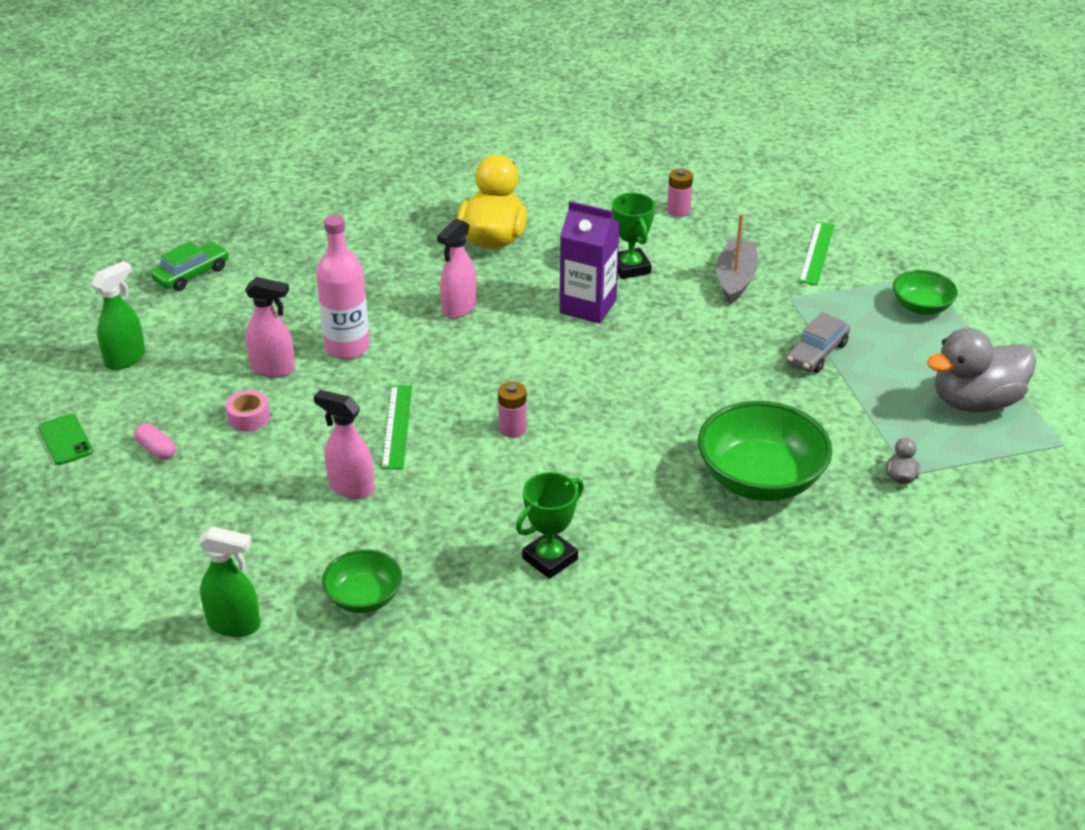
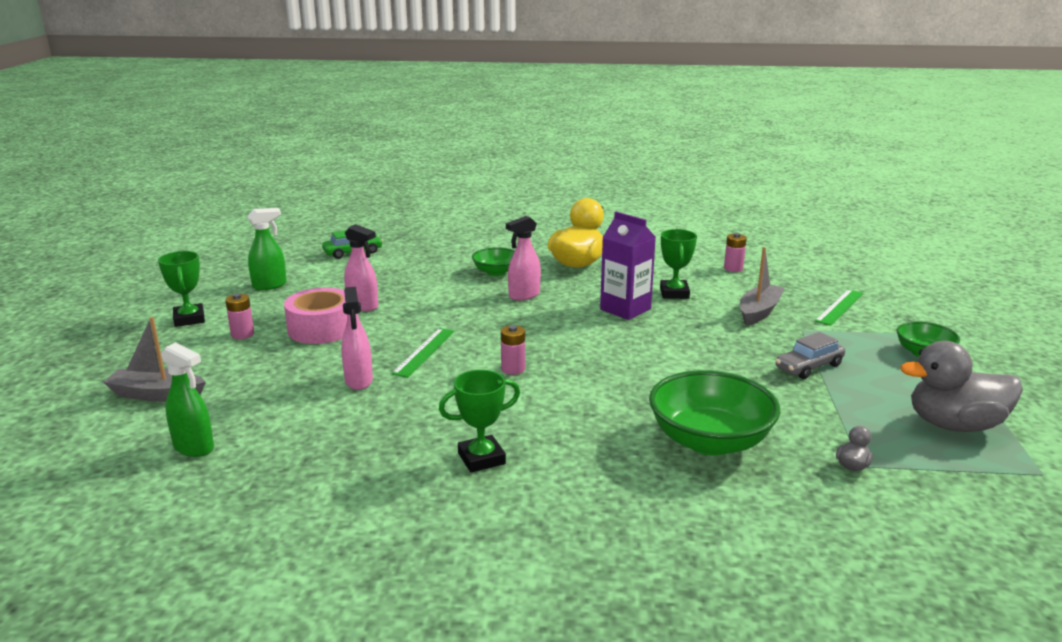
camera: 20 degrees right, 15 degrees down
green phone [38,414,93,465] -> green trophy [158,251,205,327]
pink capsule [134,423,176,460] -> pink battery [225,293,254,339]
pink tape [226,390,270,431] -> pink tape [284,287,347,344], size x2.02
pink spray bottle [314,390,375,499] -> pink spray bottle turned 150 degrees counterclockwise [341,287,373,390]
pink bottle [316,215,370,359] -> none
green bowl [322,549,402,613] -> green bowl moved to [472,247,515,276]
none -> grey boat [103,317,206,402]

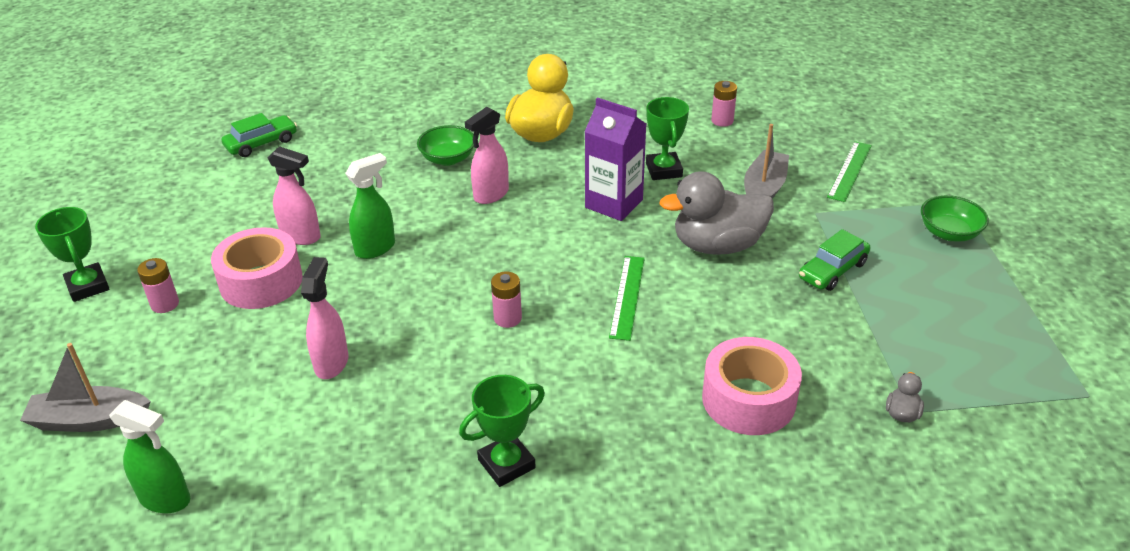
camera: 10 degrees left, 15 degrees up
green spray bottle [247,208,287,290] -> green spray bottle moved to [345,153,395,259]
pink spray bottle [341,287,373,390] -> pink spray bottle turned 150 degrees counterclockwise [301,257,349,379]
green ruler [391,328,455,377] -> green ruler moved to [609,256,645,341]
green bowl [649,370,780,456] -> pink tape [702,337,802,435]
grey car [776,332,845,379] -> green car [799,229,870,291]
grey duck [900,341,1023,432] -> grey duck moved to [659,171,774,255]

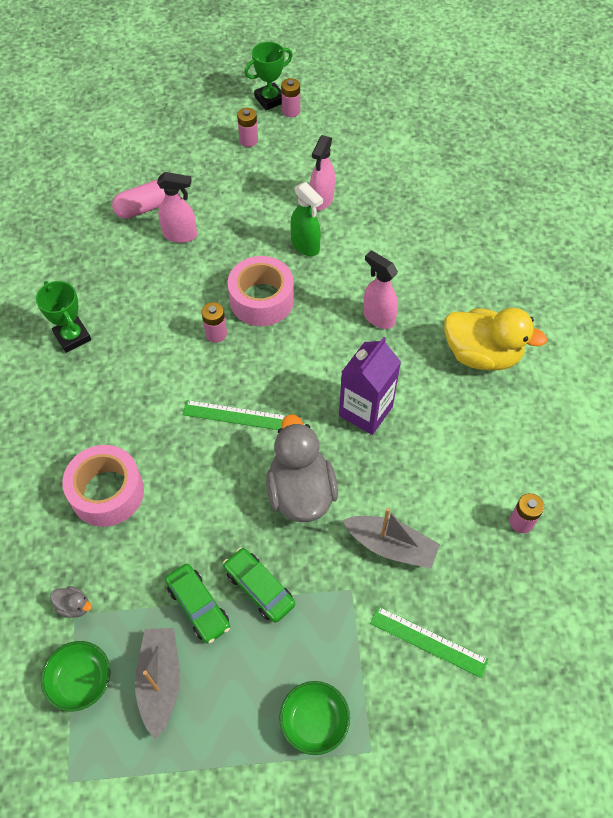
camera: 90 degrees right, 20 degrees up
grey boat [20,343,151,432] -> grey boat moved to [135,628,180,739]
green spray bottle [109,400,190,513] -> none
pink tape [211,227,303,309] -> pink tape moved to [228,256,294,326]
green car [222,113,297,157] -> green car moved to [165,564,230,643]
green bowl [417,125,474,166] -> green bowl moved to [41,641,111,712]
green trophy [646,97,689,180] -> none
none -> pink capsule [112,180,165,219]
none -> pink battery [281,78,300,117]

